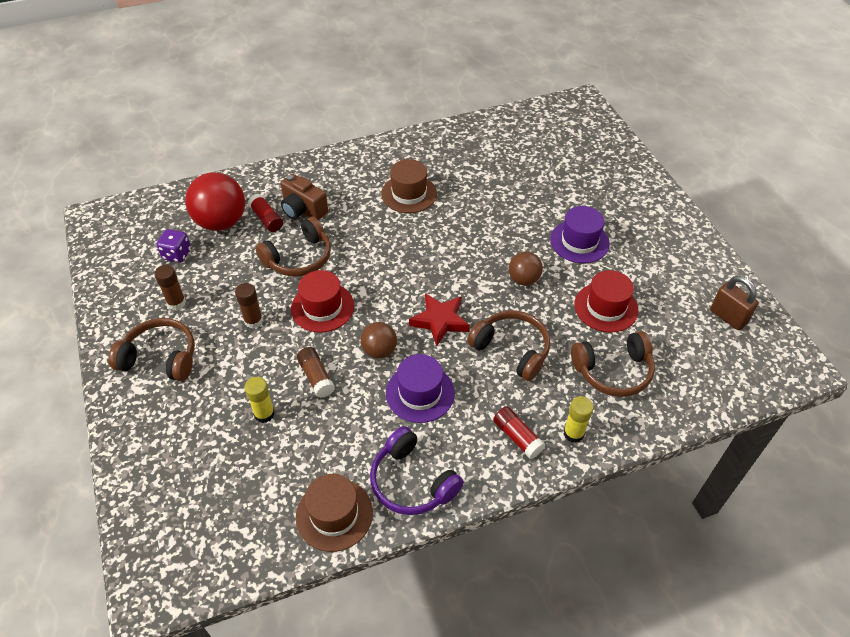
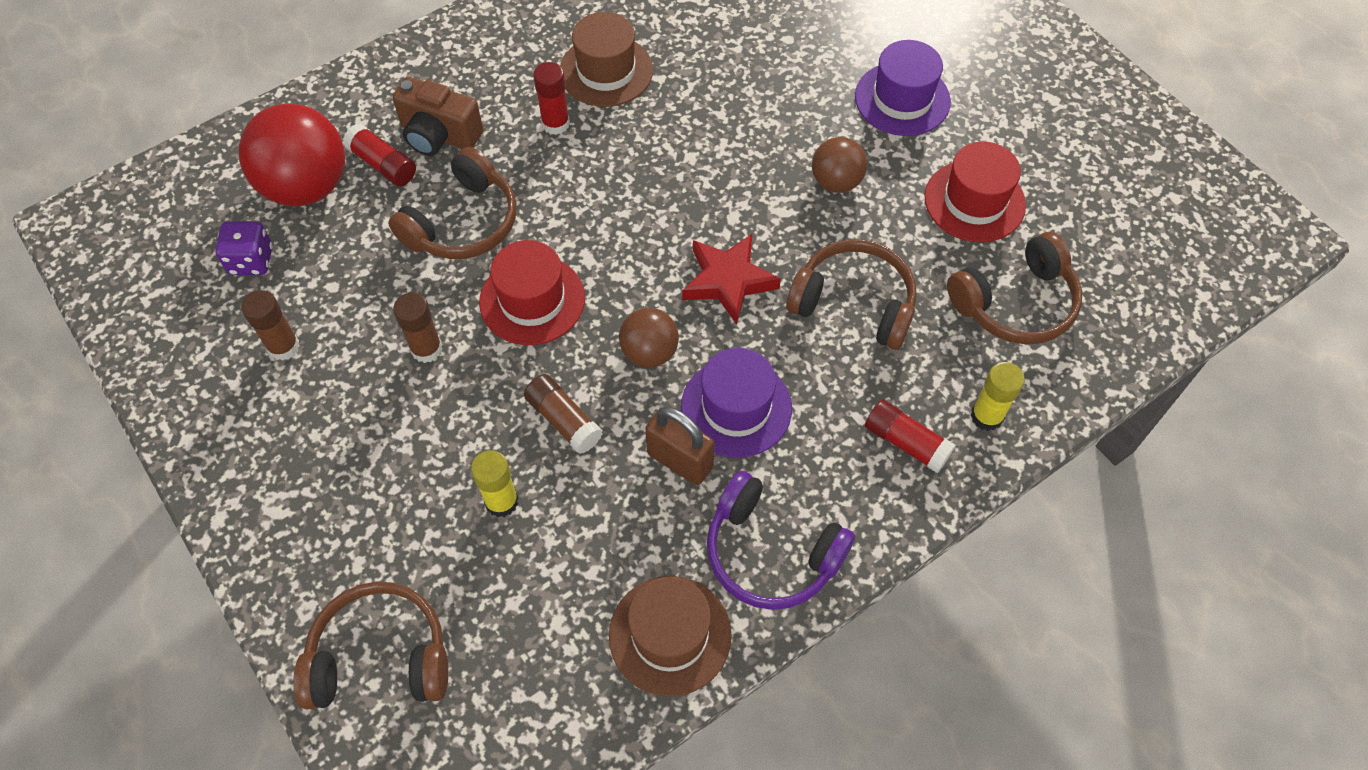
camera: 15 degrees left, 10 degrees up
brown headphones [108,318,195,381] -> brown headphones moved to [293,581,448,710]
brown padlock [710,276,759,330] -> brown padlock moved to [645,406,714,485]
none -> red glue stick [533,62,570,135]

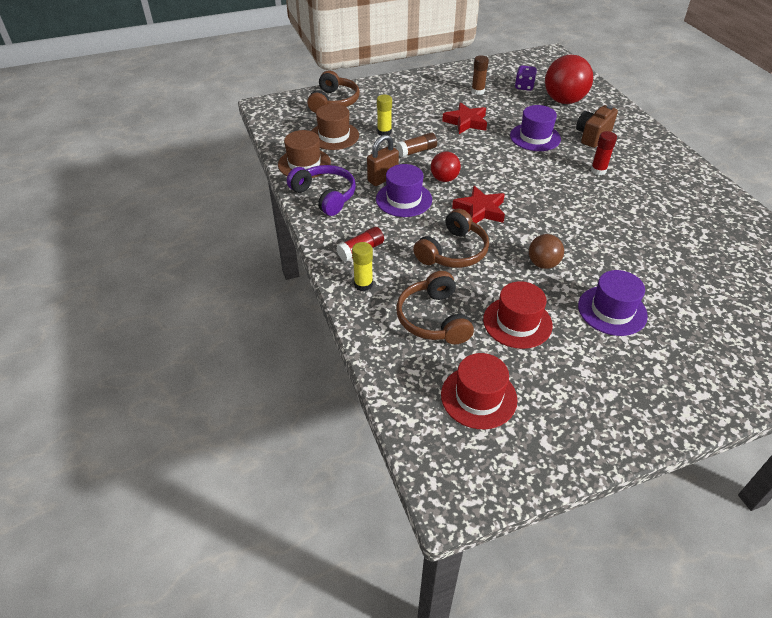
camera: 105 degrees right, 15 degrees down
red glue stick [343,124,416,186] -> none
brown headphones [388,147,517,259] -> purple hat [510,105,561,151]
brown glue stick [393,293,443,363] -> red star [442,102,487,134]
red hat [479,240,585,345] -> red hat moved to [441,353,518,429]
brown hat [560,12,653,107] -> brown hat moved to [311,104,359,150]
brown ball [619,308,679,368] -> red ball [431,151,461,182]
purple headphones [707,471,855,610] -> purple headphones turned 90 degrees clockwise [287,165,356,216]

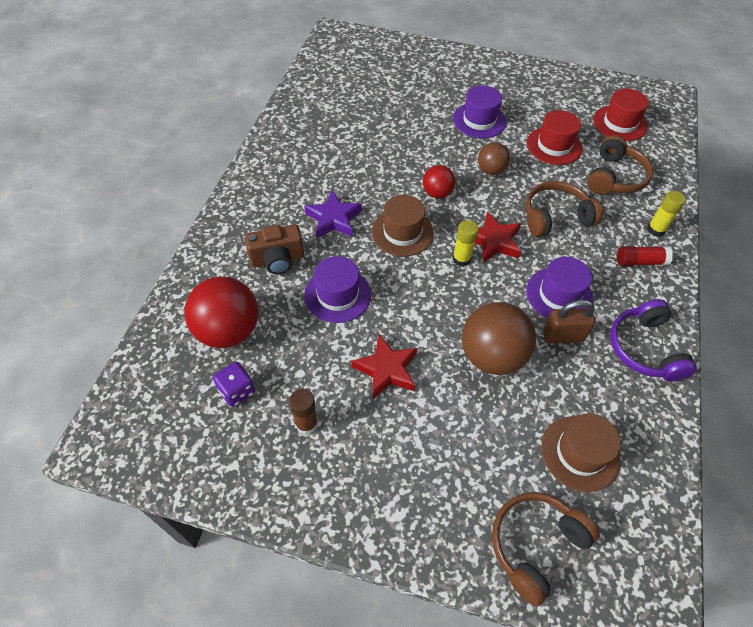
camera: 145 degrees left, 10 degrees up
brown hat [278,130,331,178] -> brown hat moved to [372,195,434,257]
yellow glue stick [377,95,392,136] -> yellow glue stick moved to [453,220,479,267]
brown glue stick [396,132,437,158] -> brown ball [462,302,536,375]
red ball [431,151,461,182] -> red ball moved to [423,165,456,198]
red glue stick [591,131,617,175] -> purple star [304,190,362,238]

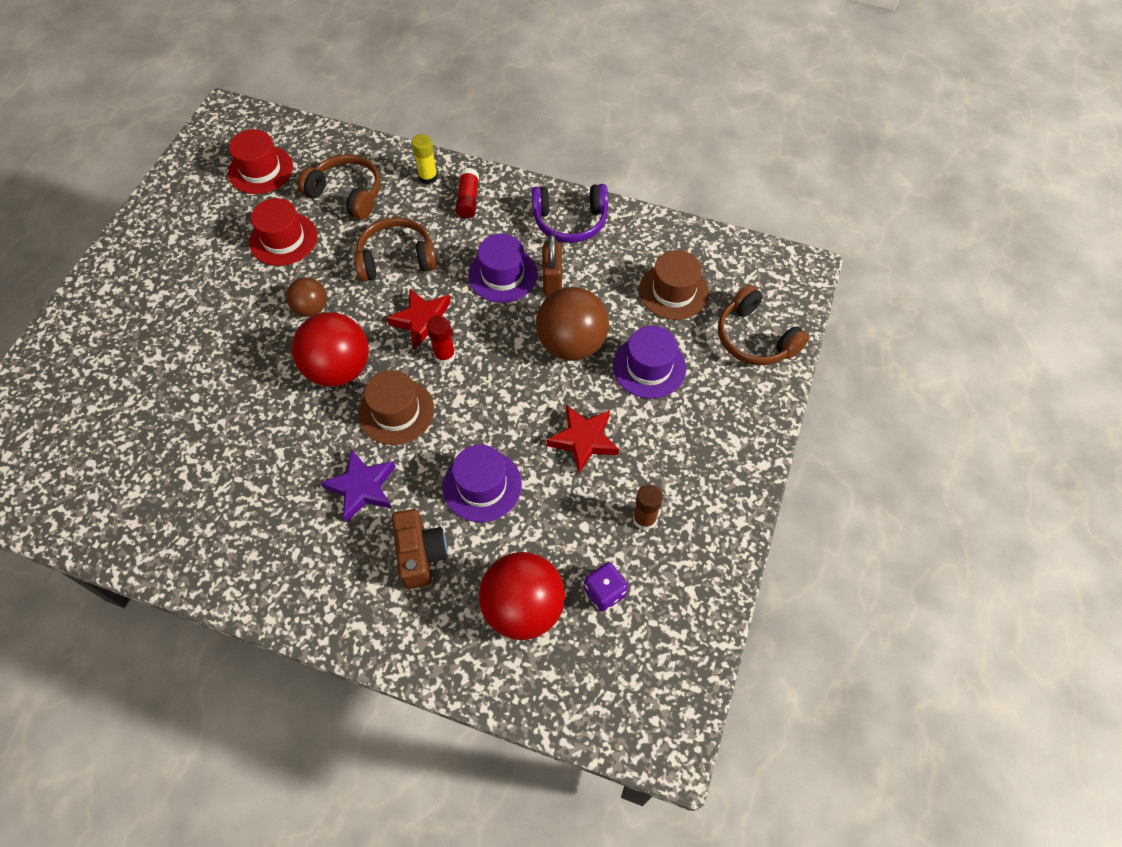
camera: 85 degrees left, 5 degrees up
red ball [423,165,456,198] -> red ball [292,312,369,387], size x1.80
purple hat [453,85,507,138] -> purple hat moved to [613,326,686,399]
yellow glue stick [453,220,479,267] -> red glue stick [427,316,456,365]
brown headphones [525,181,603,237] -> brown headphones turned 90 degrees clockwise [354,217,437,282]

